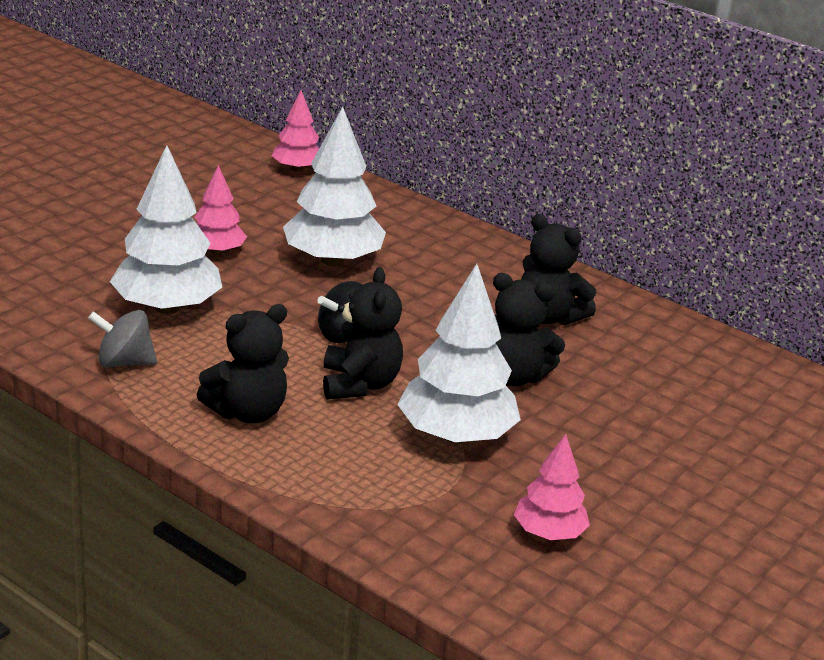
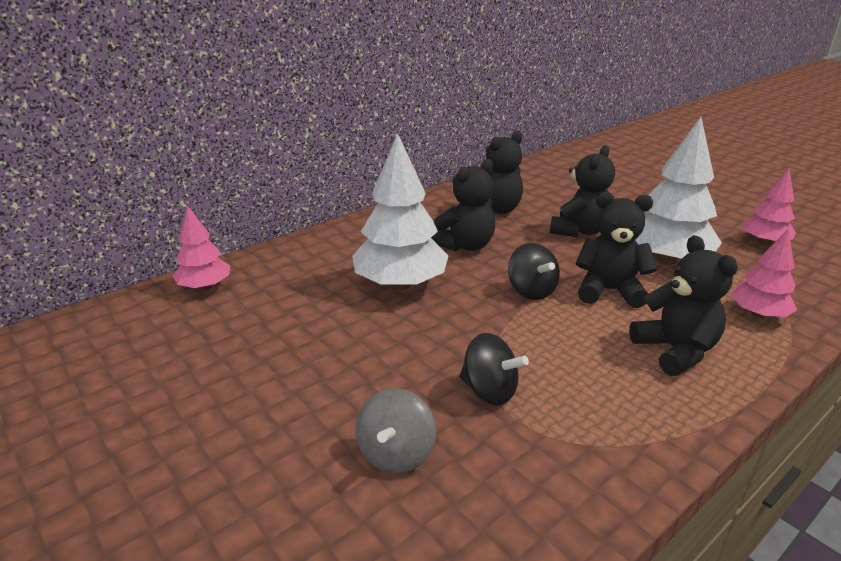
camera: 75 degrees left, 0 degrees up
grey spinning top [88,310,157,368] -> grey spinning top moved to [356,388,436,474]
white tree [110,145,222,314] -> black spinning top [459,333,529,406]
pink tree [195,165,247,255] -> pink tree moved to [731,230,797,318]
none -> black teddy bear [431,159,495,252]

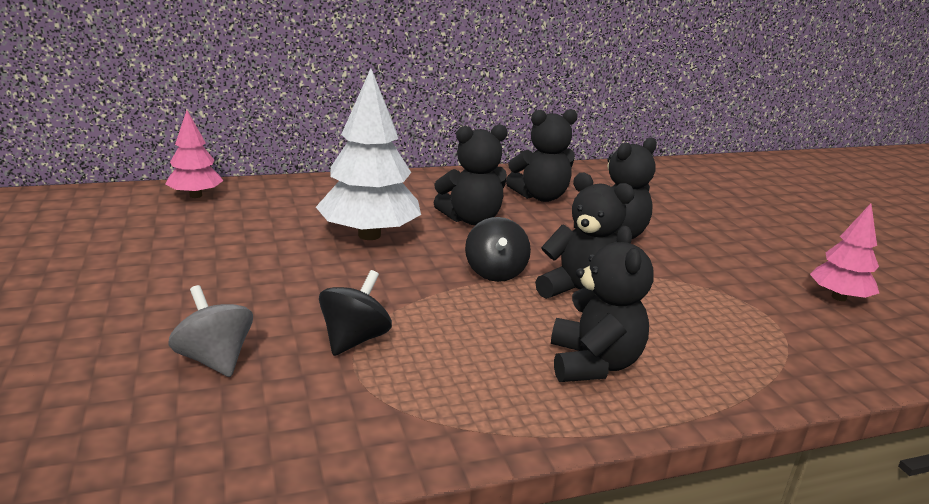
camera: 20 degrees right, 5 degrees down
grey spinning top [356,388,436,474] -> grey spinning top turned 105 degrees clockwise [168,285,253,377]
black spinning top [459,333,529,406] -> black spinning top turned 120 degrees counterclockwise [319,270,392,356]
white tree [635,117,722,265] -> none
pink tree [731,230,797,318] -> none

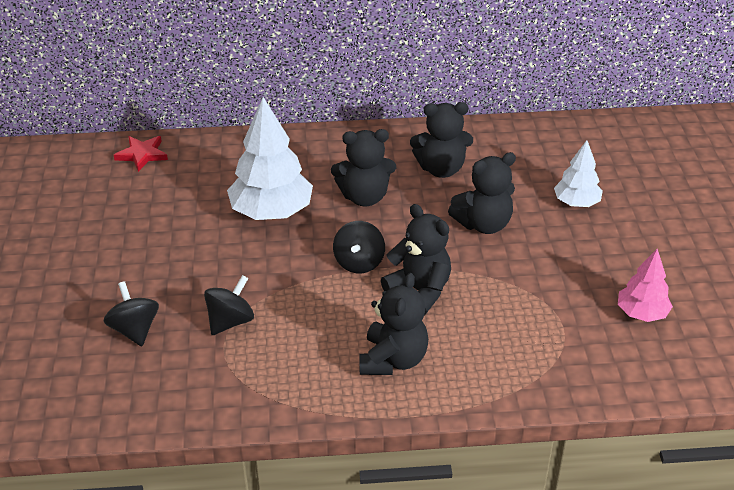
camera: 15 degrees right, 15 degrees up
pink tree [165,110,223,198] -> red star [114,136,168,172]
grey spinning top [168,285,253,377] -> black spinning top [104,281,159,346]
none -> white tree [554,140,603,207]

